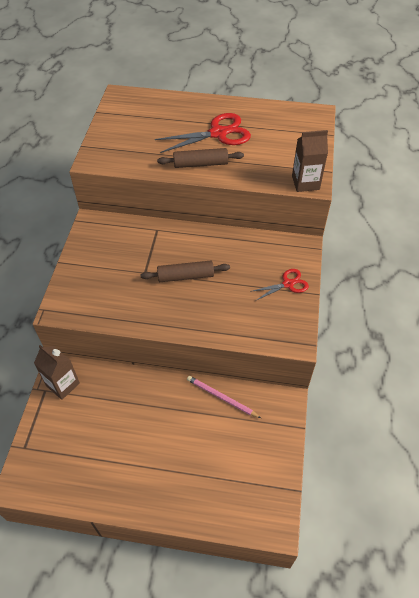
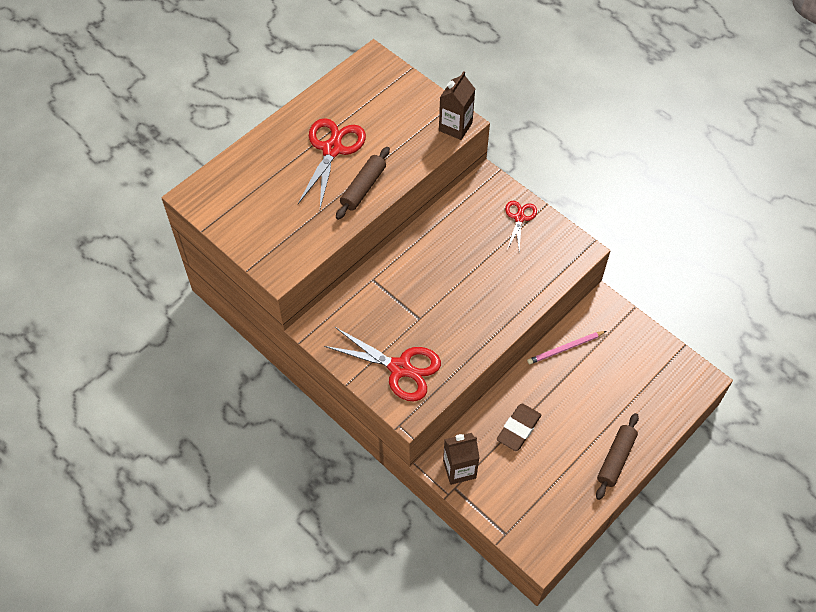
camera: 55 degrees left, 5 degrees up
brown rolling pin [140,261,230,282] -> brown rolling pin moved to [596,413,639,500]
none -> red scissors [324,327,441,401]
none -> brown eraser [497,403,541,451]

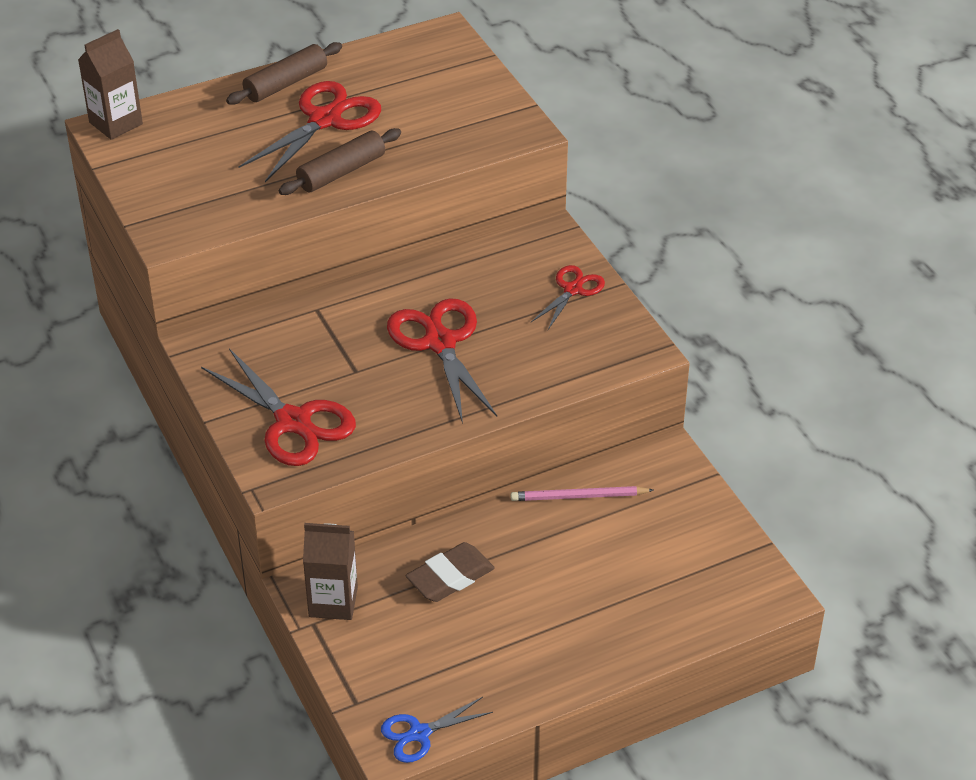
camera: 20 degrees right, 15 degrees down
brown carton [439,71,475,140] -> brown carton moved to [78,29,143,140]
brown rolling pin [596,413,639,500] -> brown rolling pin moved to [226,42,342,105]
none -> blue scissors [381,697,493,763]
none -> red scissors [387,298,497,424]

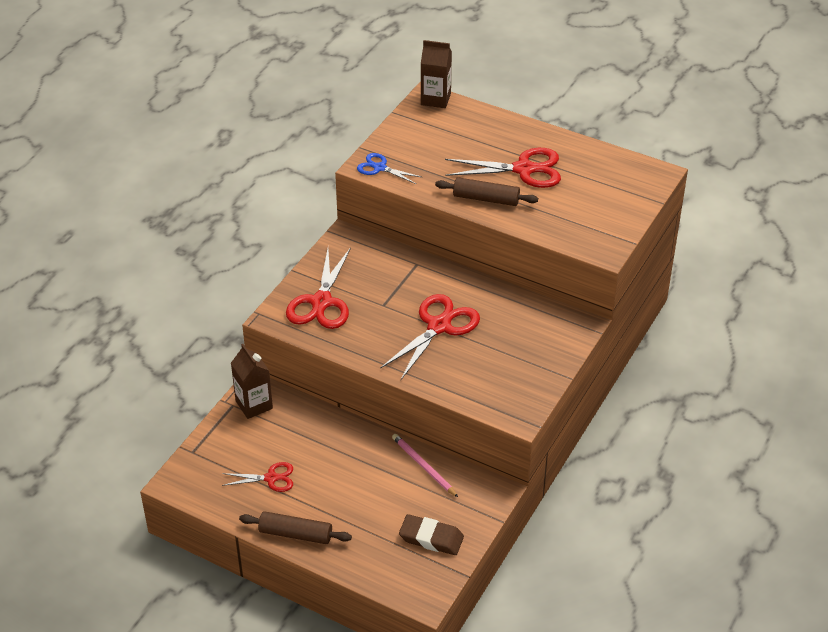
camera: 55 degrees right, 0 degrees up
brown rolling pin [226,42,342,105] -> brown rolling pin moved to [239,511,352,544]
blue scissors [381,697,493,763] -> blue scissors moved to [357,153,422,184]
brown eraser [405,542,495,602] -> brown eraser moved to [399,514,464,555]
red scissors [531,265,605,330] -> red scissors moved to [222,462,293,492]

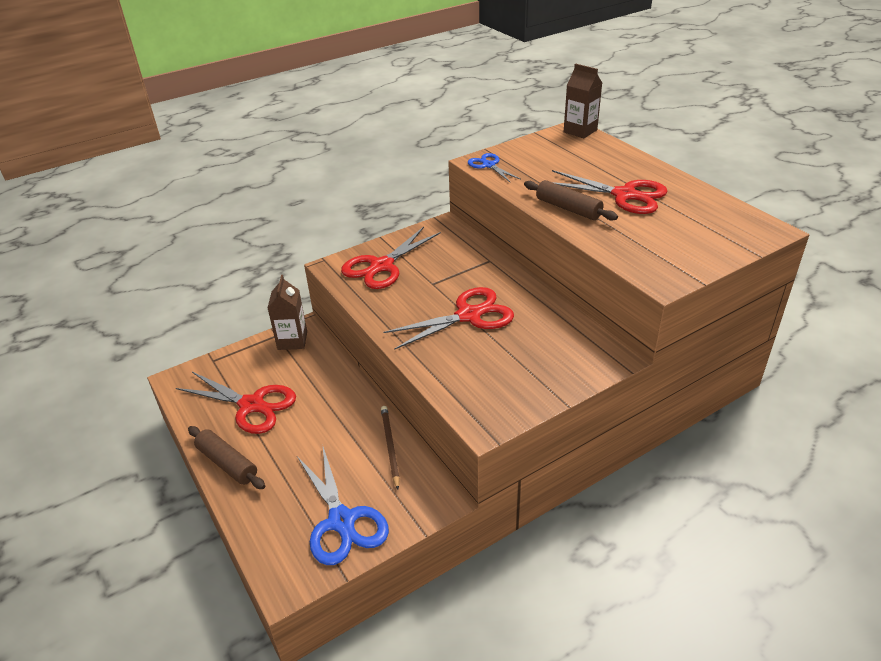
camera: 30 degrees right, 5 degrees down
red scissors [222,462,293,492] -> red scissors [176,372,296,434], size x1.76
pink pencil [392,434,458,497] -> brown pencil [381,406,400,489]
brown eraser [399,514,464,555] -> blue scissors [297,447,389,565]

